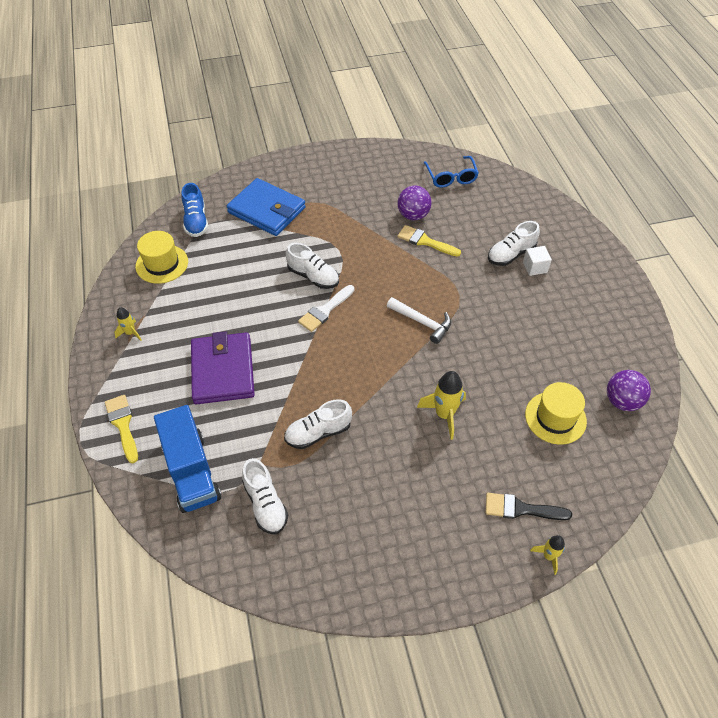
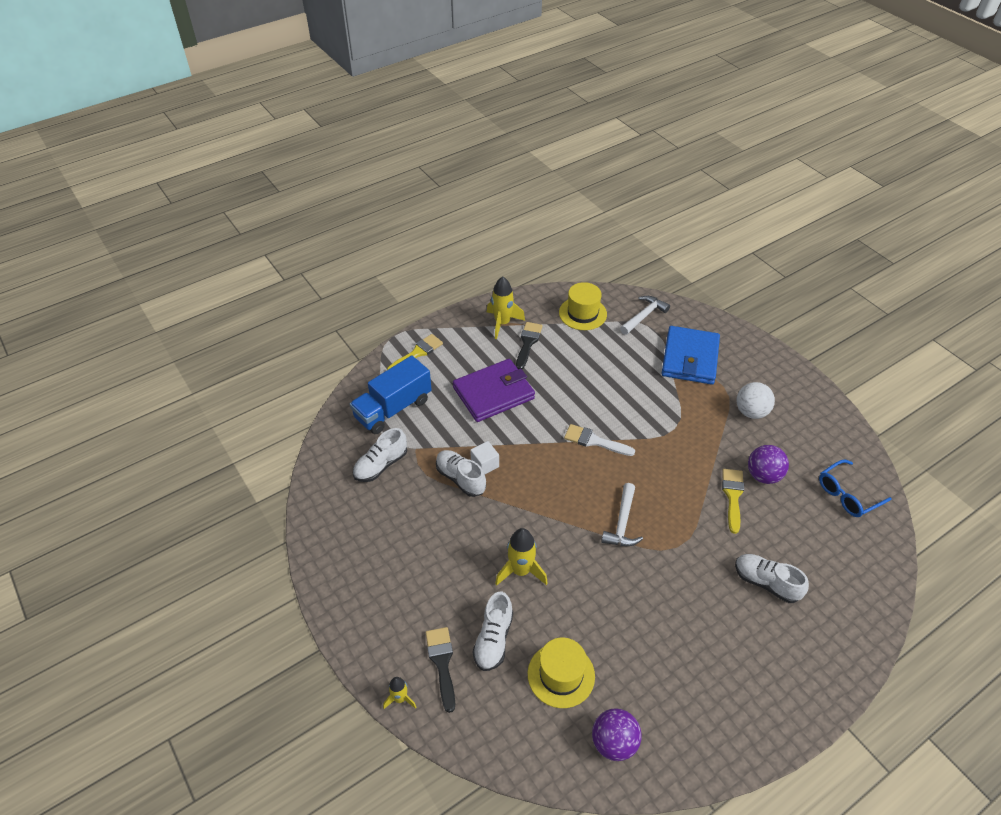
camera: 70 degrees right, 5 degrees down
yellow rocket [114,307,142,341] -> yellow rocket [487,277,525,339], size x1.73
blue shoe [181,183,208,237] -> white hammer [620,296,670,335]
white shoe [286,243,339,289] -> white shoe moved to [473,592,513,671]
white cube [523,246,552,276] -> white cube moved to [470,441,499,474]
none -> black brush [516,322,543,369]
none -> white ball [737,382,775,419]

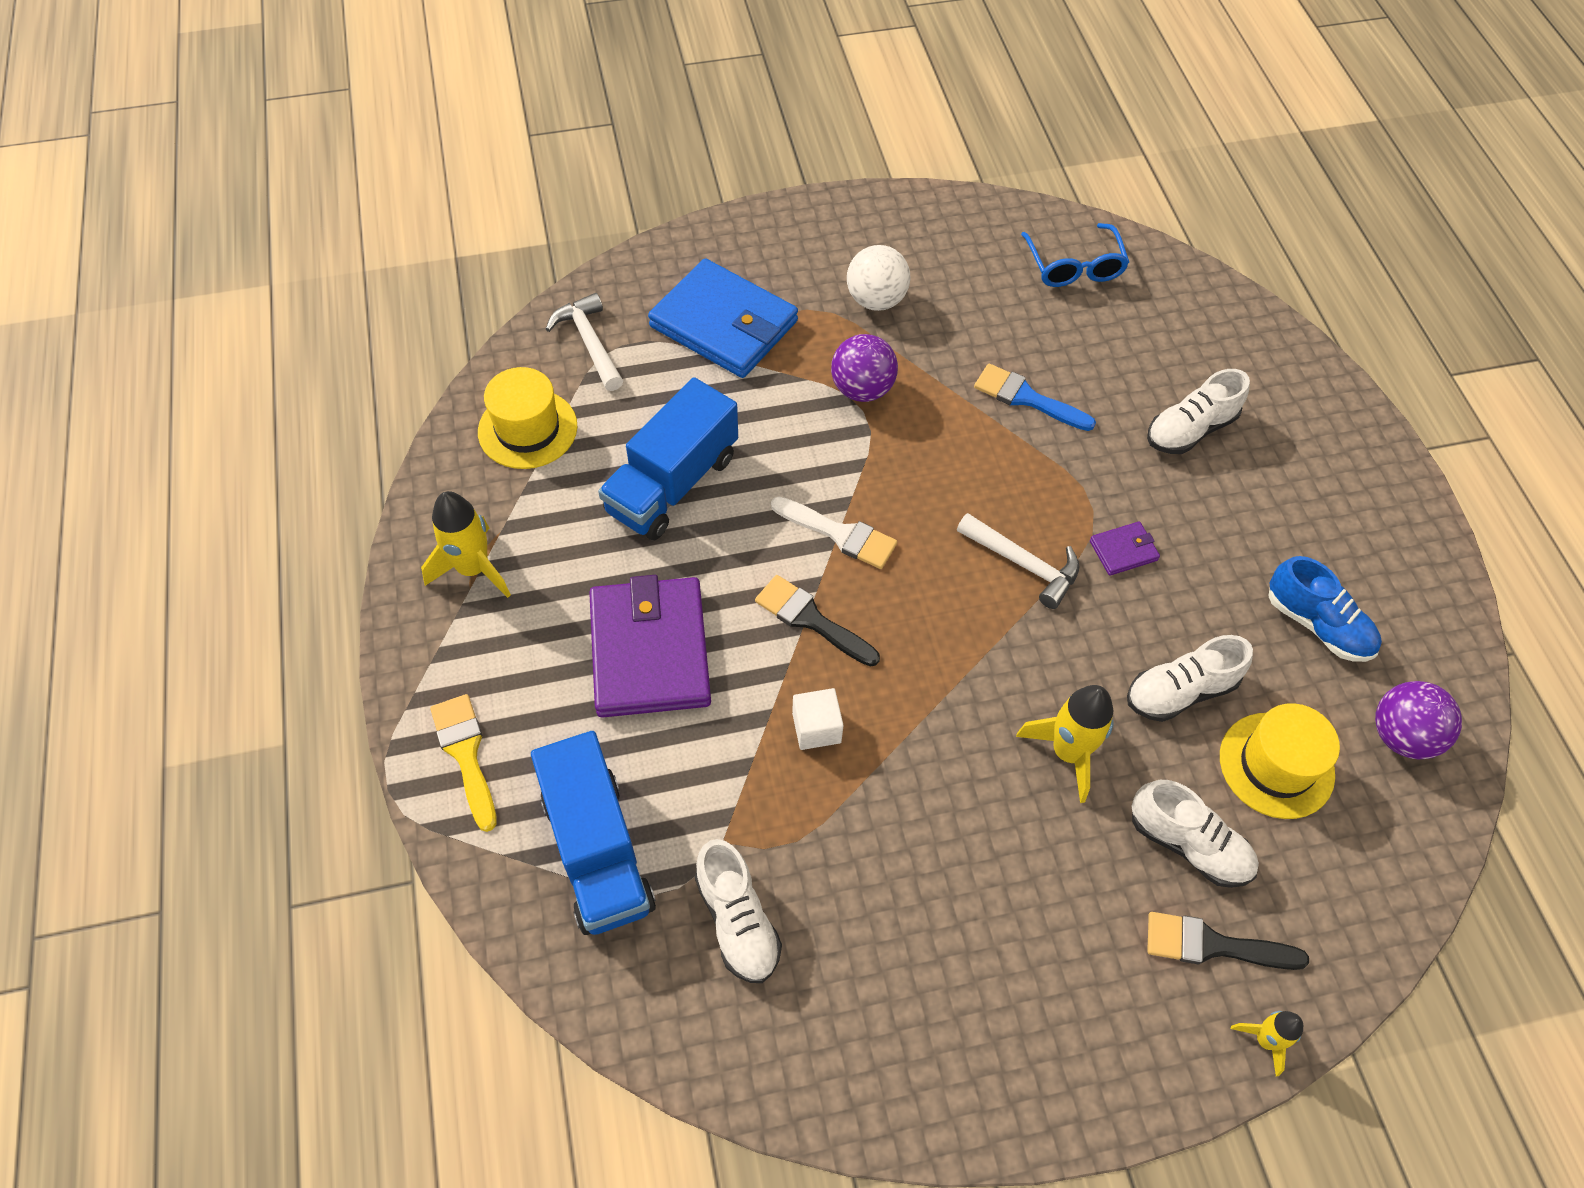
camera: 70 degrees left, 10 degrees up
white shoe [436,450,486,497] -> white shoe moved to [1127,635,1253,722]
black brush [516,322,543,369] -> black brush moved to [755,575,880,667]
white brush [564,424,635,456] -> white brush turned 105 degrees counterclockwise [771,496,897,569]
yellow brush [722,469,744,534] -> blue brush [974,364,1096,431]
purple ball [748,445,789,484] -> purple ball moved to [831,334,898,402]
none -> blue truck [598,377,738,540]
none -> purple wallet [1090,521,1160,576]
none -> blue shoe [1268,556,1382,662]

